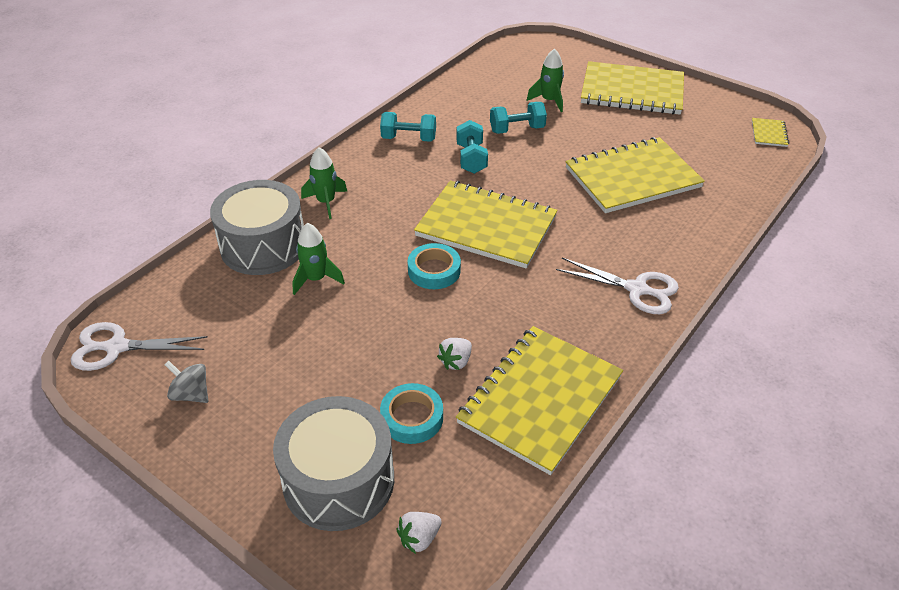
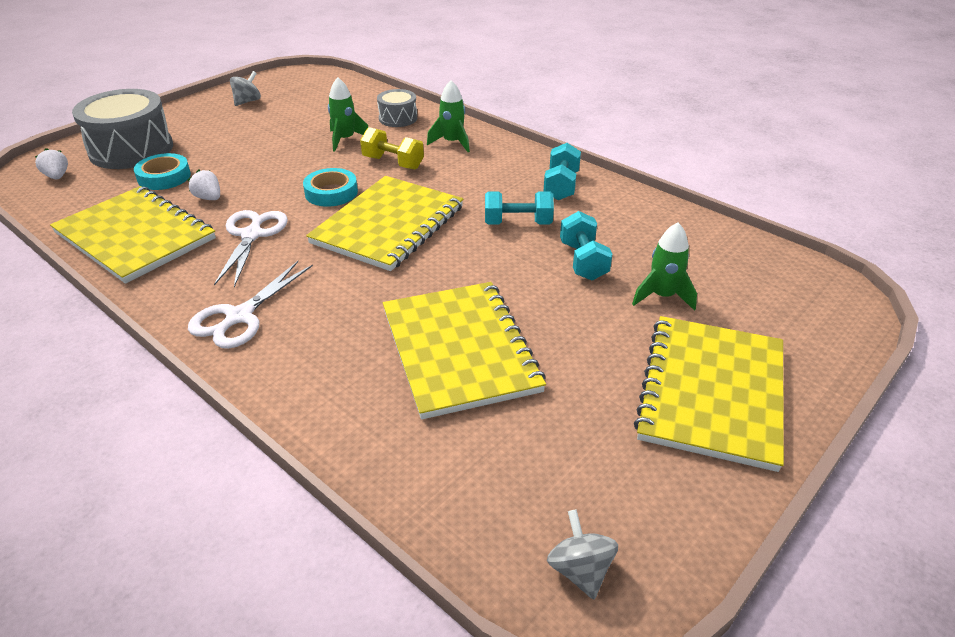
camera: 95 degrees right, 5 degrees down
white scissors [71,322,208,371] -> white scissors moved to [214,210,288,287]
grey drum [210,180,304,275] -> grey drum [377,89,417,127], size x0.52
yellow notebook [752,118,789,147] -> grey spinning top [547,509,618,600]
none -> yellow dumbbell [360,127,424,170]

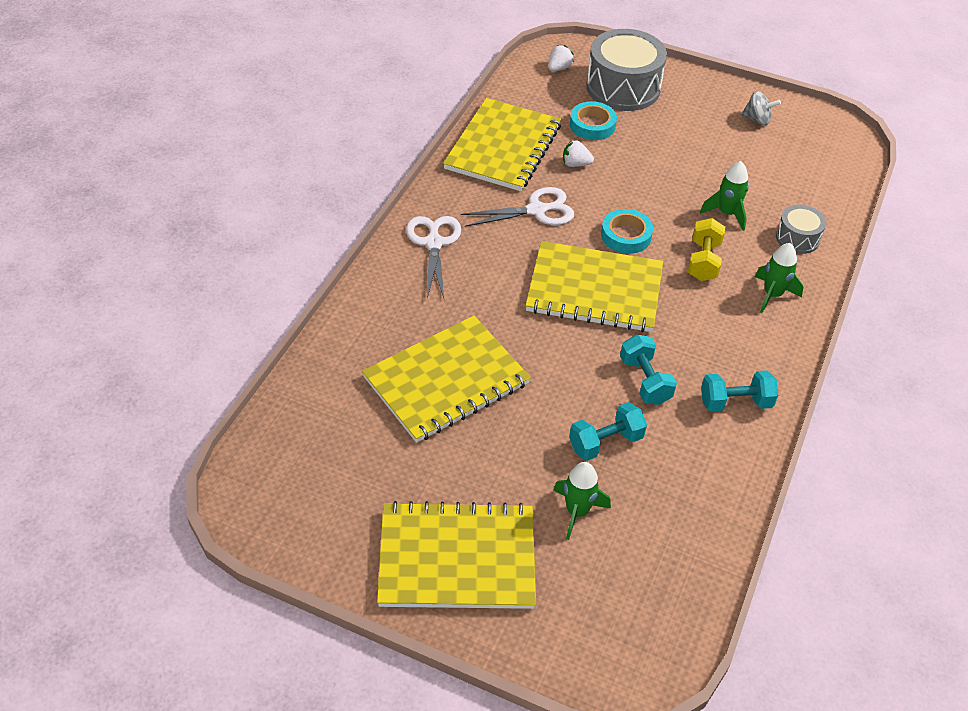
camera: 70 degrees right, 10 degrees up
white strawberry [188,169,220,200] -> white strawberry turned 105 degrees counterclockwise [563,140,594,167]
white scissors [188,261,313,349] -> white scissors turned 75 degrees clockwise [406,216,461,298]
grey spinning top [547,509,618,600] -> none

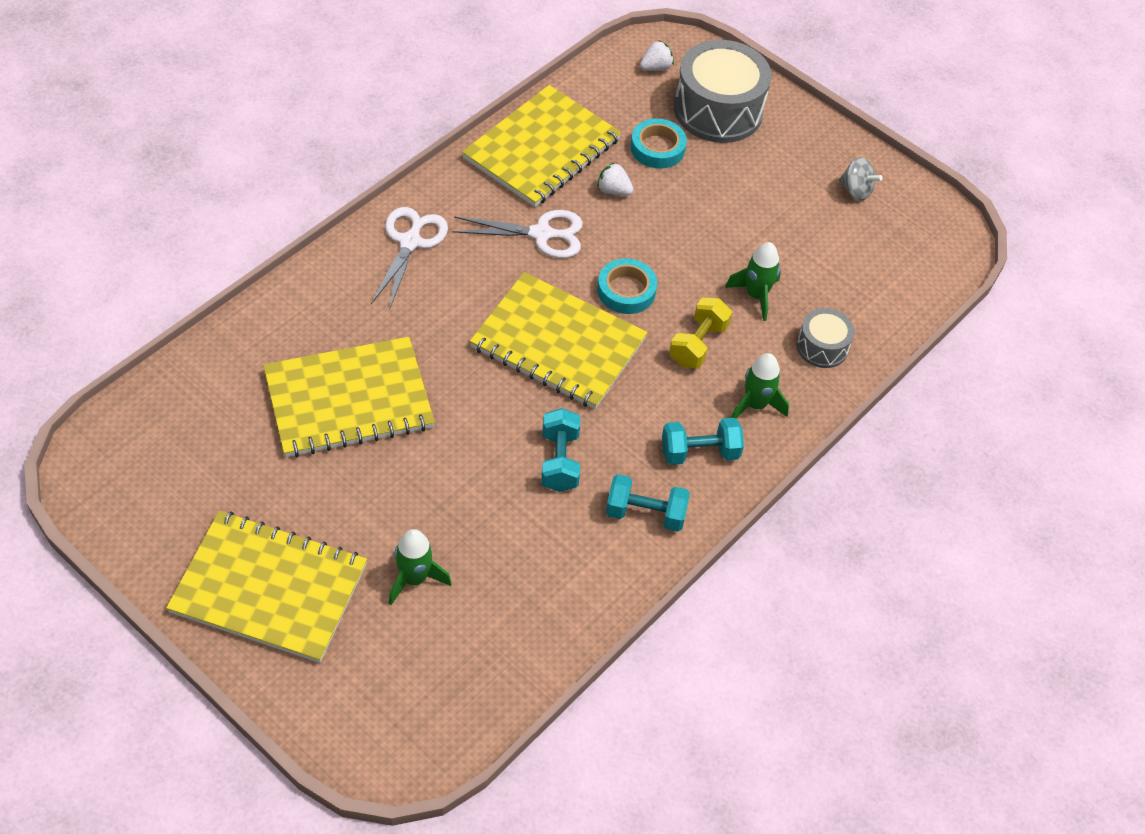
camera: 15 degrees right, 5 degrees up
turquoise dumbbell [569,402,647,461] -> turquoise dumbbell moved to [662,418,744,465]

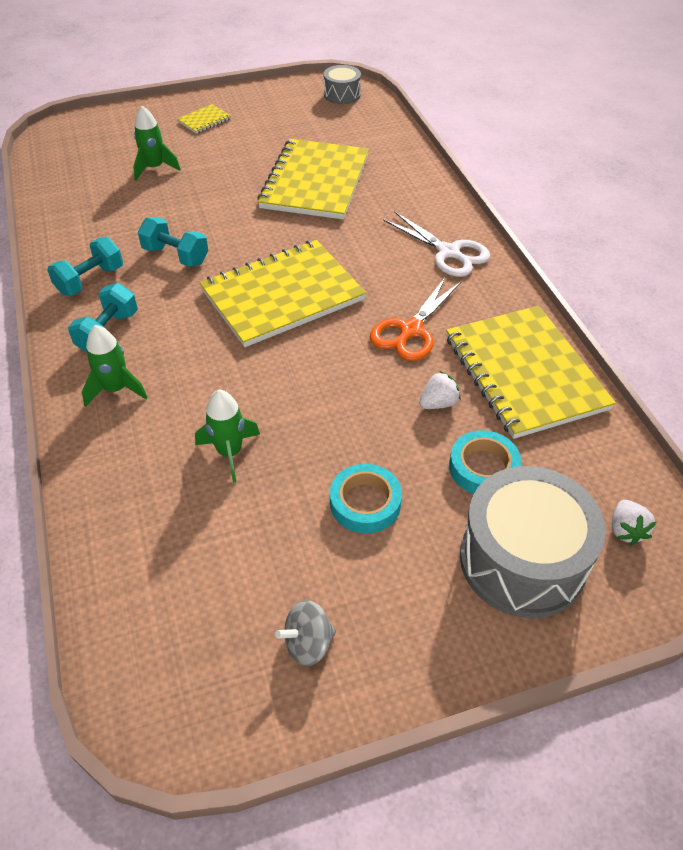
camera: 125 degrees right, 5 degrees down
yellow notebook [166,511,367,663] -> yellow notebook [177,104,231,134], size x0.41
white scissors [452,210,583,258] -> orange scissors [370,276,462,361]
turquoise tape [597,259,657,314] -> turquoise tape moved to [330,464,402,534]
yellow dumbbell [669,297,732,368] -> none
grey drum [797,308,854,368] -> grey drum moved to [324,65,361,104]

